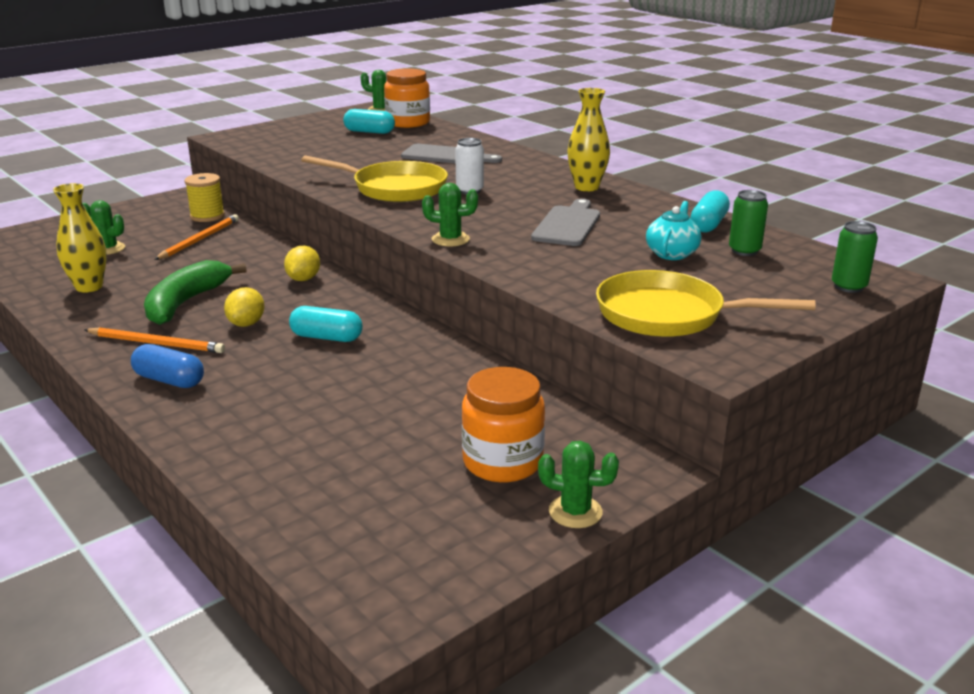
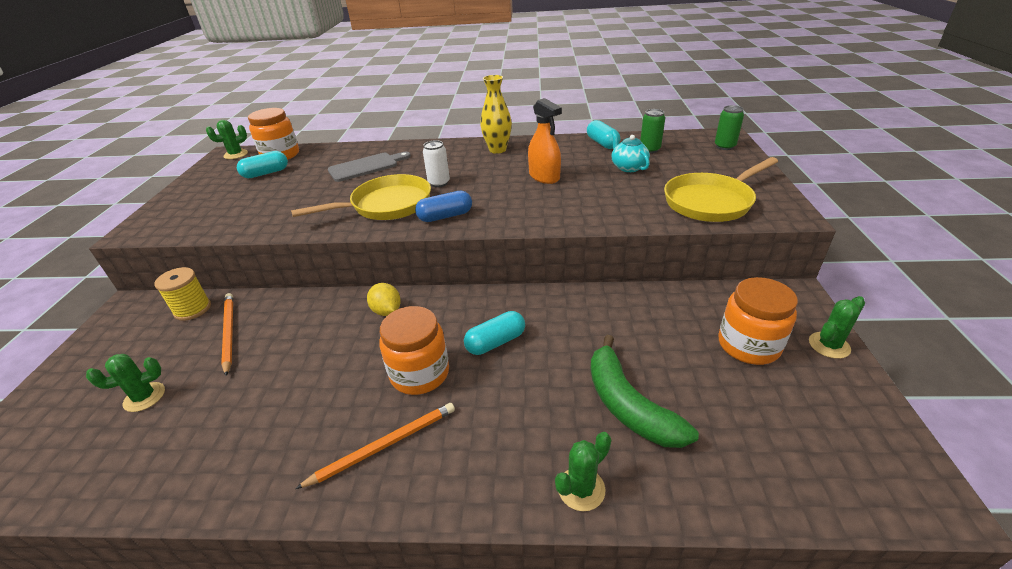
camera: 45 degrees left, 10 degrees up
yellow vase [53,183,107,293] -> none
blue capsule [131,344,204,388] -> blue capsule moved to [415,191,472,222]
green banana [144,260,247,325] -> green banana moved to [590,335,699,448]
yellow lemon [224,287,265,327] -> orange jar [379,306,449,395]
green cactus [422,183,478,246] -> green cactus moved to [555,432,611,511]
grey cutting board [531,199,600,246] -> orange spray bottle [528,98,562,184]

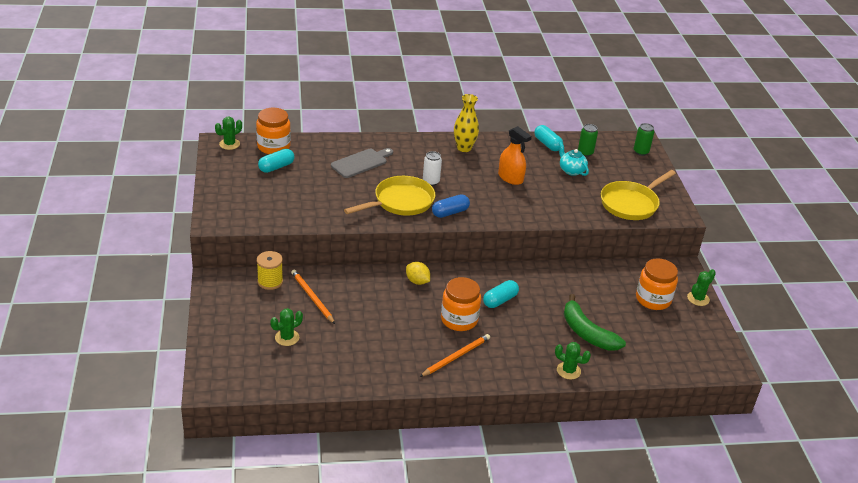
camera: 15 degrees left, 0 degrees up
green cactus [555,432,611,511] -> green cactus turned 75 degrees clockwise [555,342,591,380]

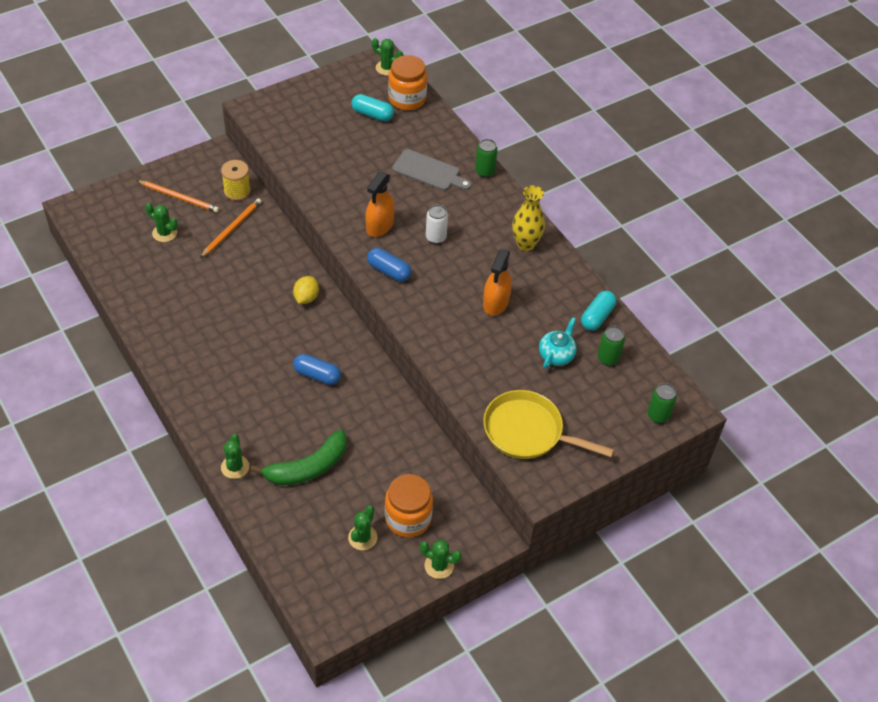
camera: 65 degrees right, 15 degrees up
yellow pan [344,176,435,216] -> orange spray bottle [366,172,395,237]
orange pencil [420,334,490,377] -> orange pencil moved to [136,180,219,213]
orange jar [441,277,481,331] -> none
turquoise capsule [483,280,519,308] -> blue capsule [293,354,341,385]
green banana [564,294,626,351] -> green banana turned 150 degrees counterclockwise [250,429,347,485]
none -> green cactus [348,505,377,550]
none -> green can [475,139,498,178]

